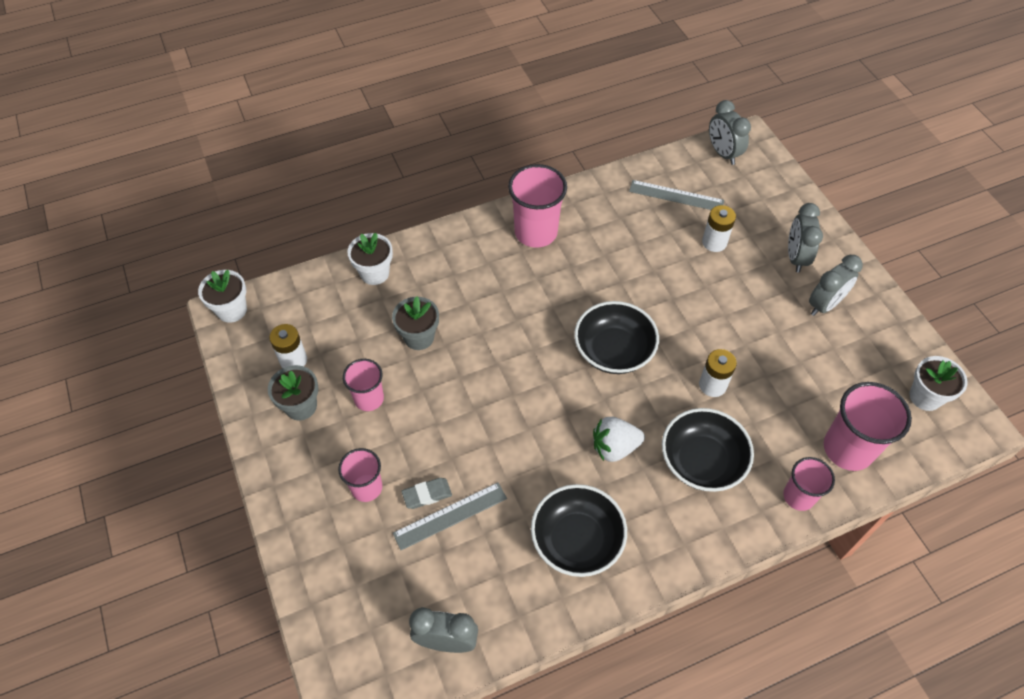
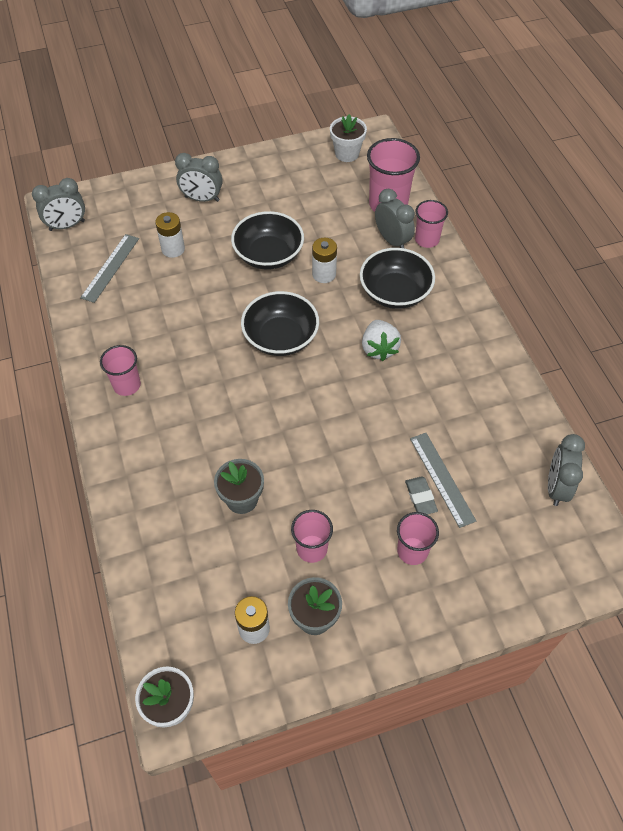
camera: 85 degrees left, 0 degrees up
white flower pot [347,233,393,285] -> none
pink cup [508,164,567,248] -> pink cup [100,345,141,396], size x0.61
black bowl [531,484,627,577] -> black bowl moved to [231,211,304,270]
grey clock [809,255,863,316] -> grey clock moved to [375,189,415,248]

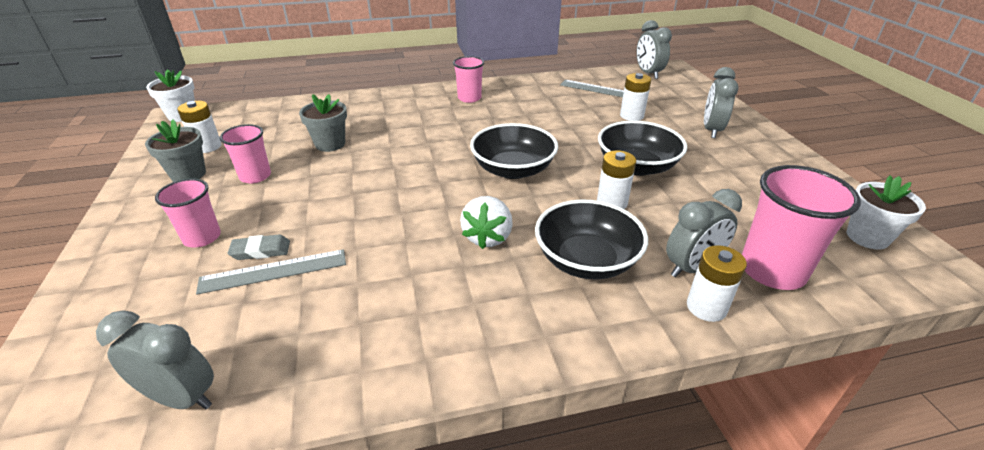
camera: 95 degrees right, 20 degrees down
white strawberry [362,320,401,361] -> white strawberry turned 75 degrees counterclockwise [460,196,513,249]
pink cup [415,200,448,248] -> white battery [687,245,747,322]

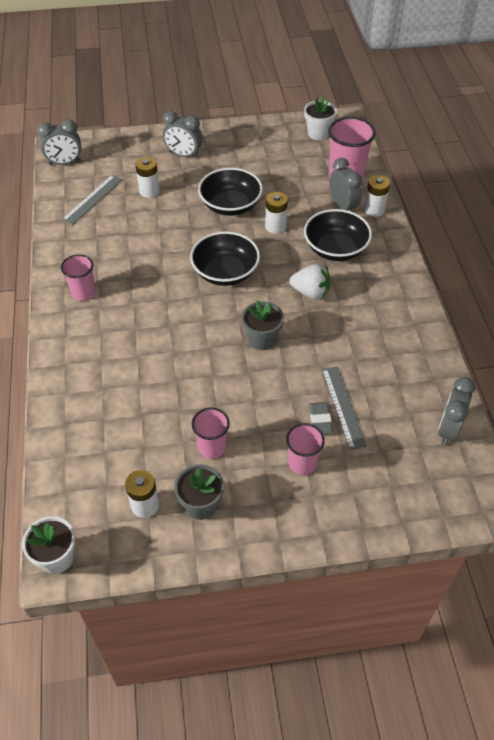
camera: 85 degrees left, 15 degrees up
grey flower pot [299,94,347,152] -> grey flower pot moved to [242,300,284,350]

